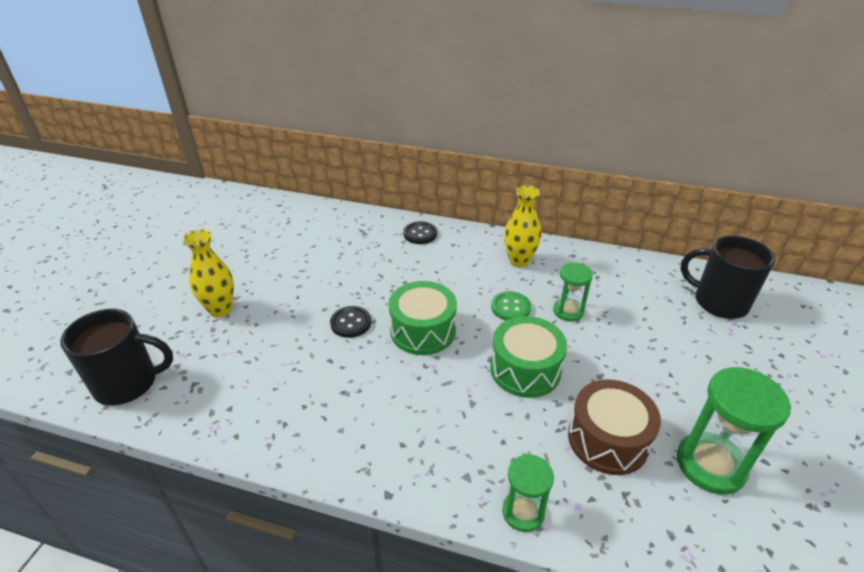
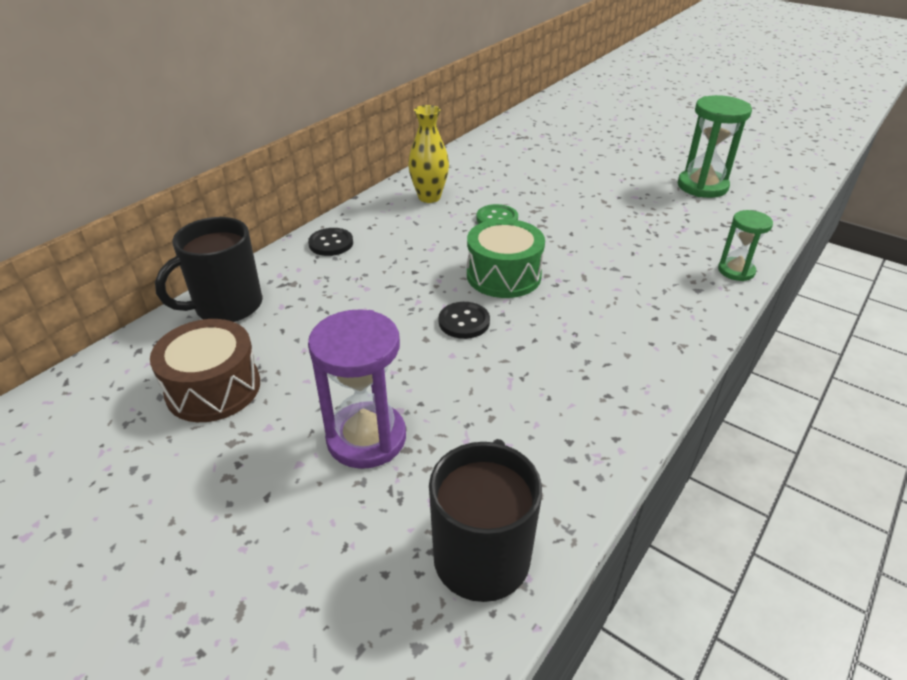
camera: 70 degrees left, 0 degrees up
yellow vase [183,229,234,317] -> purple hourglass [308,310,406,469]
green drum [490,316,567,398] -> none
green hourglass [553,262,593,321] -> none
brown drum [568,380,661,475] -> brown drum moved to [150,319,260,422]
black mug [680,236,775,319] -> black mug moved to [155,217,263,322]

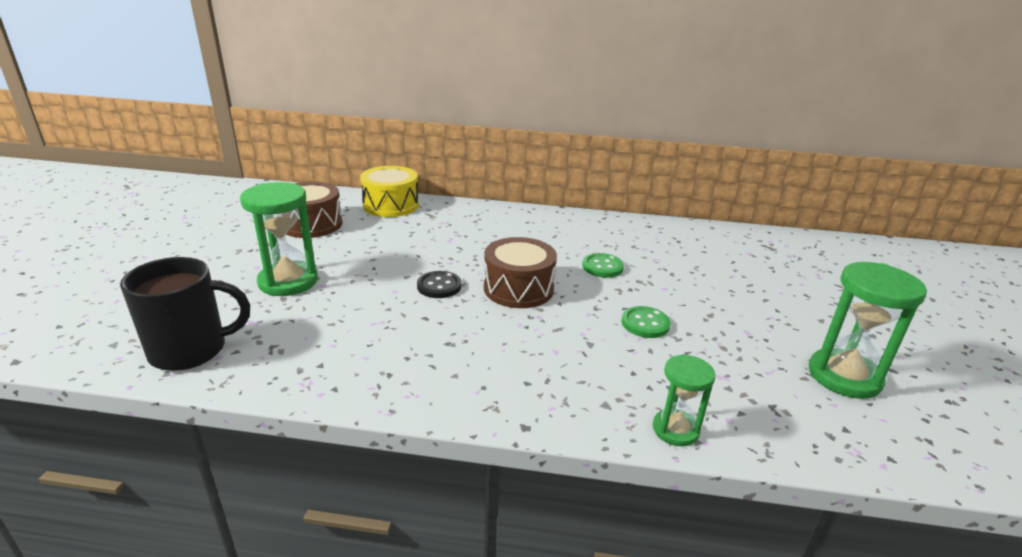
camera: 60 degrees right, 10 degrees down
black mug [155,217,263,322] -> yellow drum [360,166,419,217]
black button [308,228,353,256] -> none
purple hourglass [308,310,406,469] -> green hourglass [240,182,318,296]
yellow vase [408,105,449,203] -> none
green drum [467,219,545,298] -> brown drum [484,237,557,308]
none -> green button [622,306,671,338]

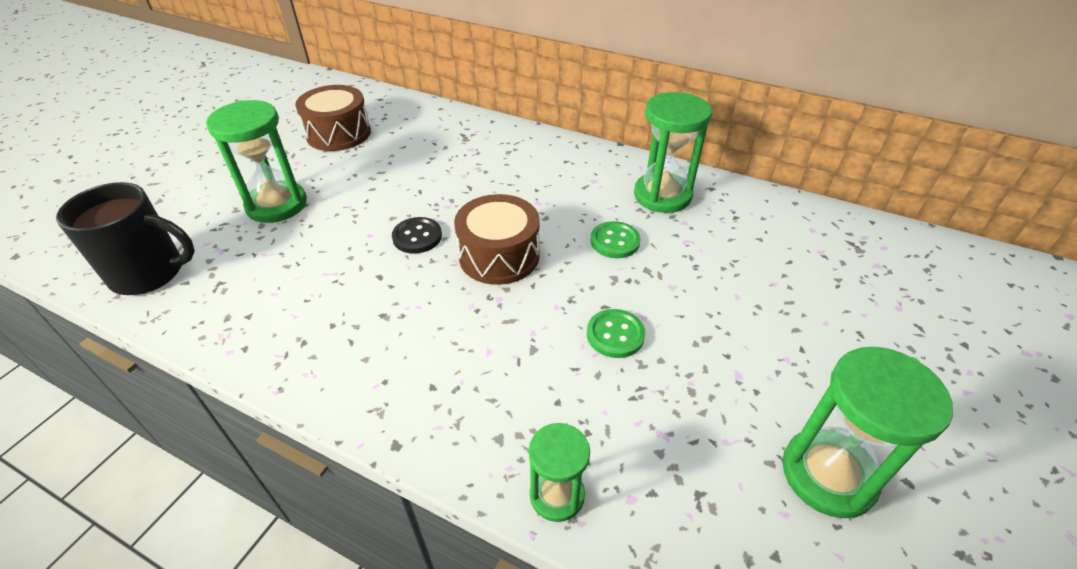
camera: 20 degrees right, 15 degrees up
yellow drum [360,166,419,217] -> none
none -> green hourglass [634,92,712,213]

